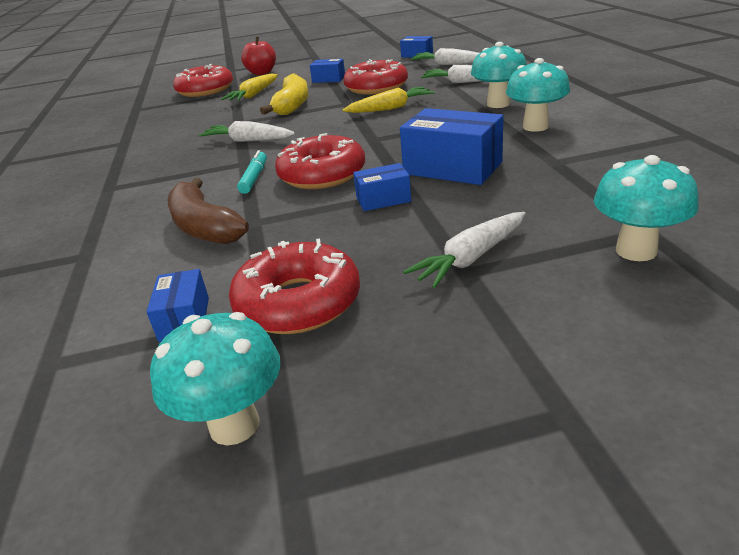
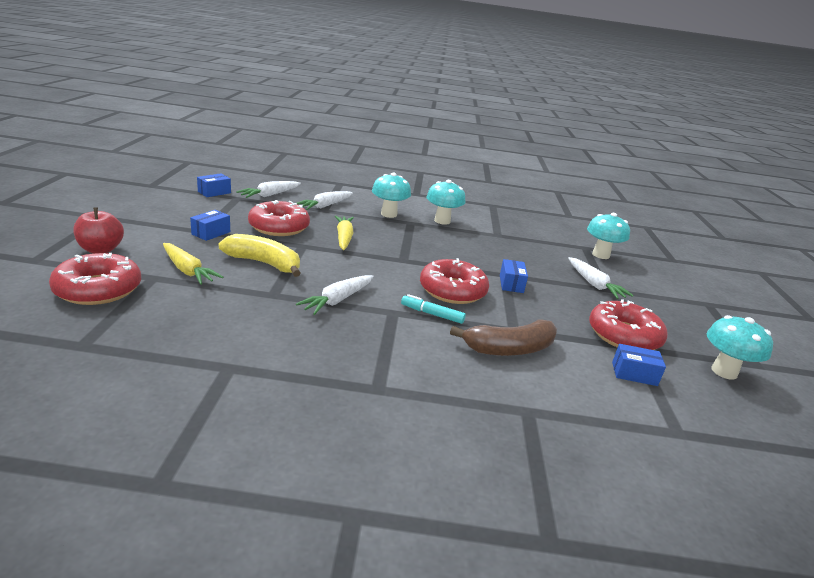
camera: 80 degrees left, 5 degrees down
blue box [400,108,503,185] -> none

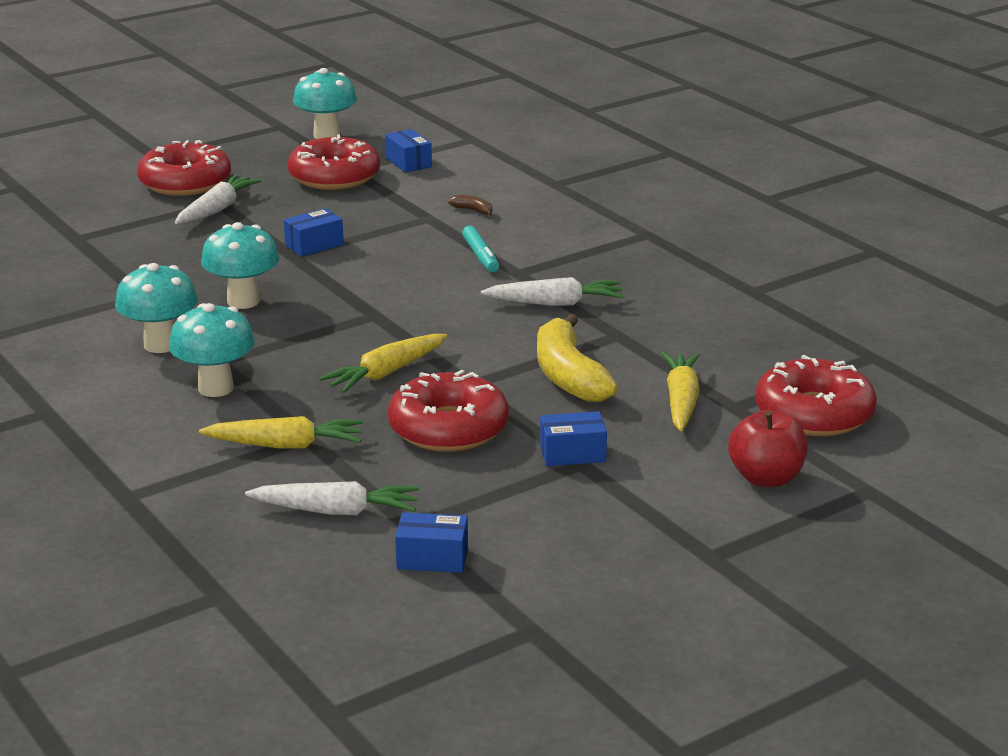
camera: 125 degrees left, 0 degrees up
white carrot [297,191,353,210] -> yellow carrot [199,416,363,449]
red donut [420,258,489,304] -> red donut moved to [137,140,231,196]
brown banana [450,320,557,356] -> brown banana [448,195,492,216], size x0.40
turquoise mushroom [587,213,630,259] -> turquoise mushroom moved to [201,222,280,309]

